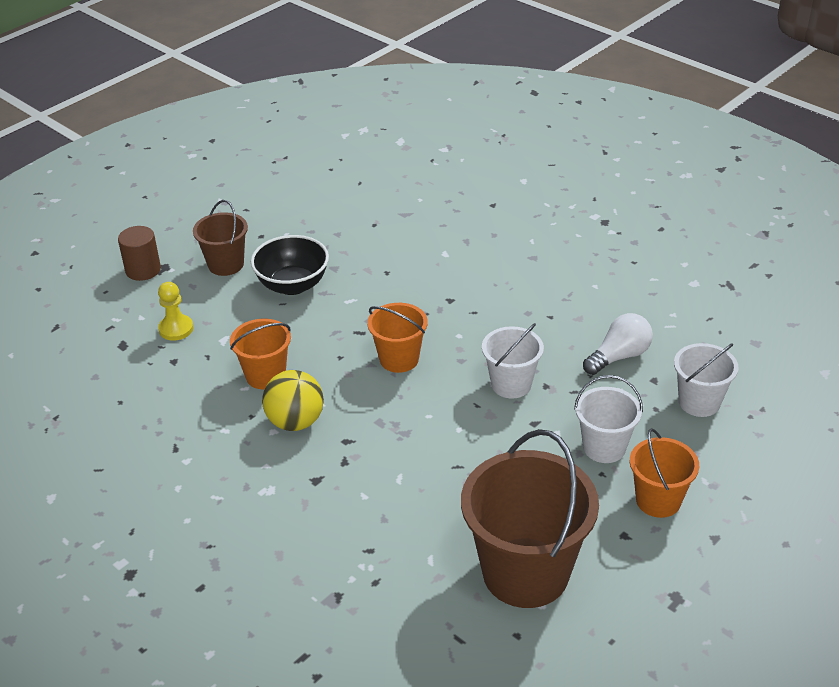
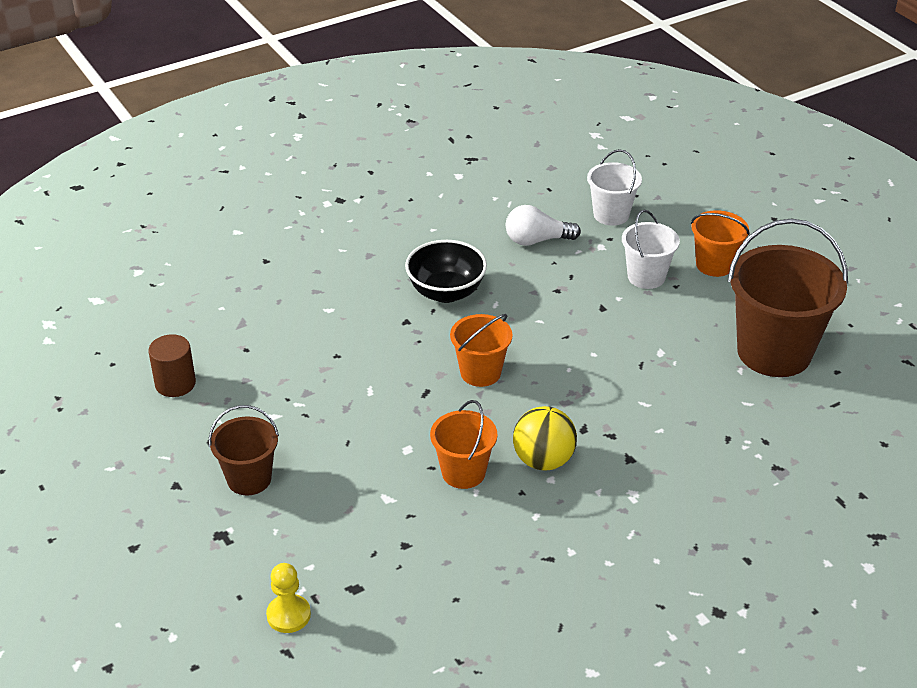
camera: 75 degrees left, 0 degrees up
brown cylinder [118,226,161,281] -> brown cylinder moved to [148,334,196,397]
yellow pawn [158,282,194,341] -> yellow pawn moved to [266,563,311,633]
black bowl [251,235,329,295] -> black bowl moved to [405,240,487,303]
white bucket [482,323,544,399] -> none
white light bulb [583,313,653,375] -> white light bulb turned 75 degrees counterclockwise [506,205,581,246]

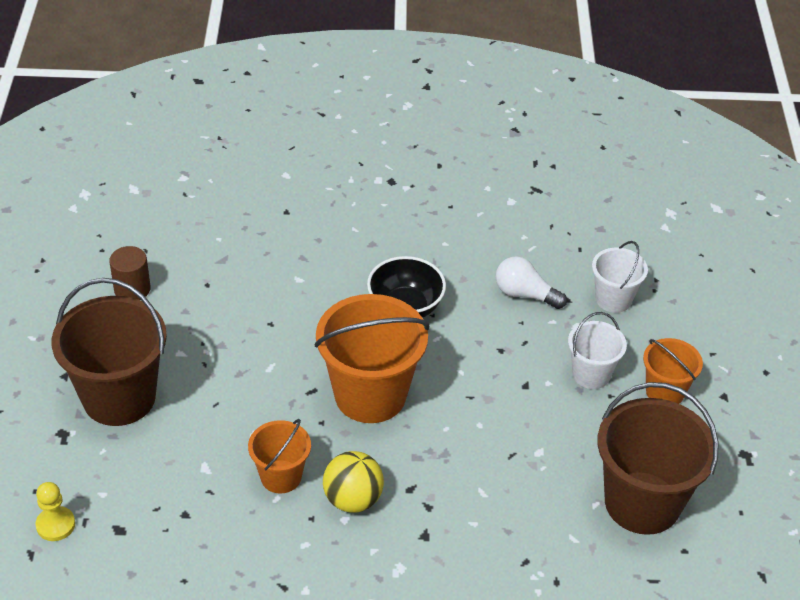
camera: 30 degrees right, 5 degrees up
brown bucket [209,405,279,495] -> brown bucket [52,278,167,426], size x1.84
orange bucket [450,314,513,387] -> orange bucket [314,294,429,423], size x1.84

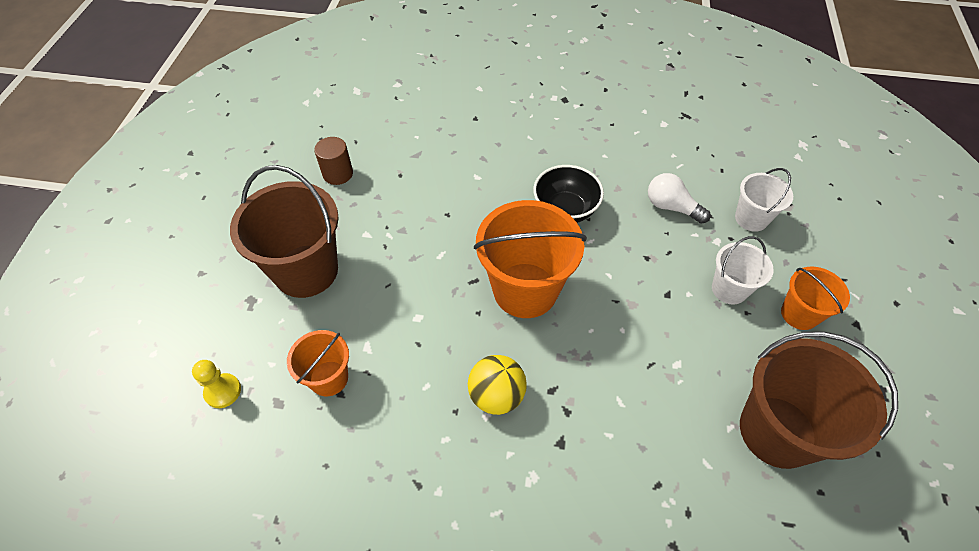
camera: 10 degrees right, 10 degrees up
orange bucket [248,419,311,494] -> orange bucket moved to [287,330,349,396]

